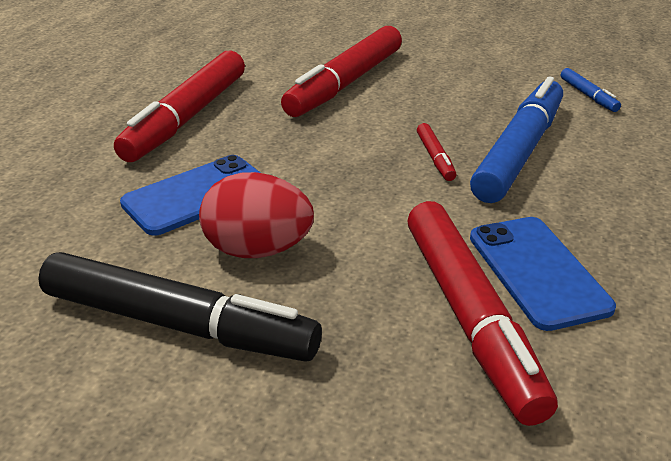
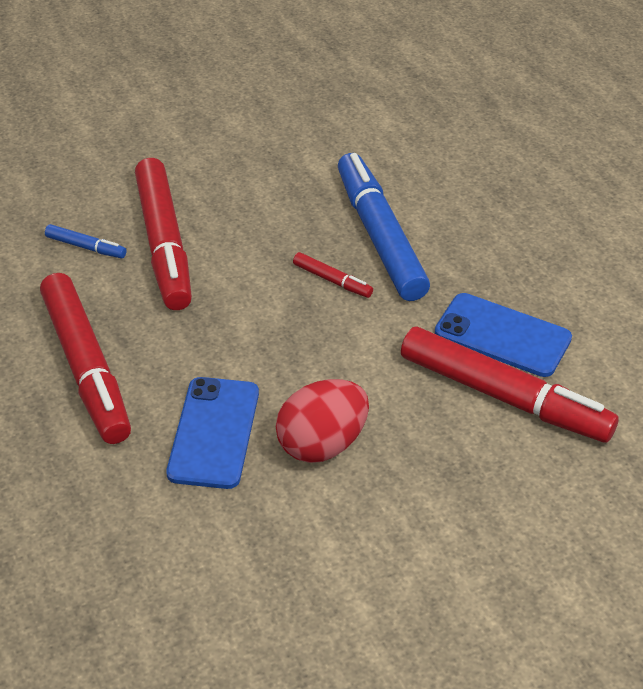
camera: 45 degrees left, 10 degrees up
black marker [38,252,322,362] -> none
blue marker [561,68,621,112] -> blue marker moved to [45,224,127,258]

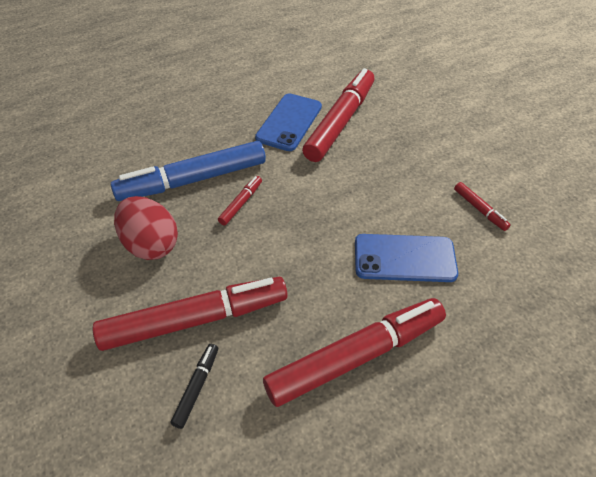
camera: 95 degrees left, 5 degrees up
blue marker [45,224,127,258] -> black marker [171,344,218,429]
red egg [276,379,369,463] -> red egg moved to [114,196,178,260]
none -> red marker [454,182,511,231]

